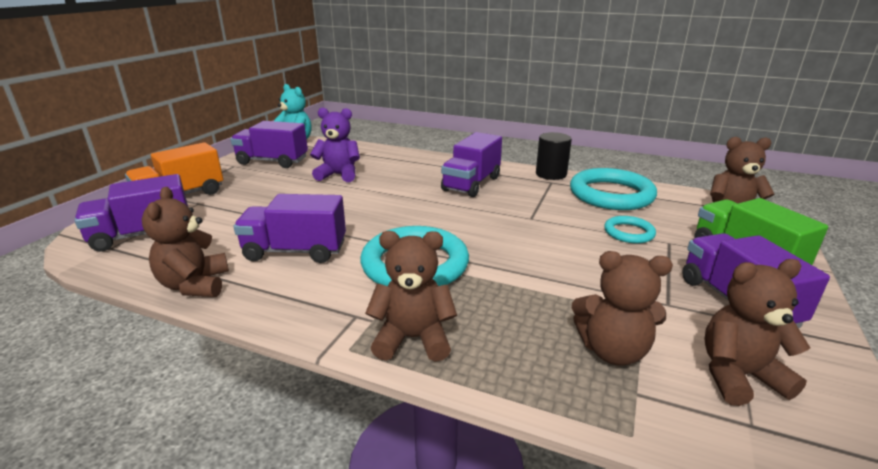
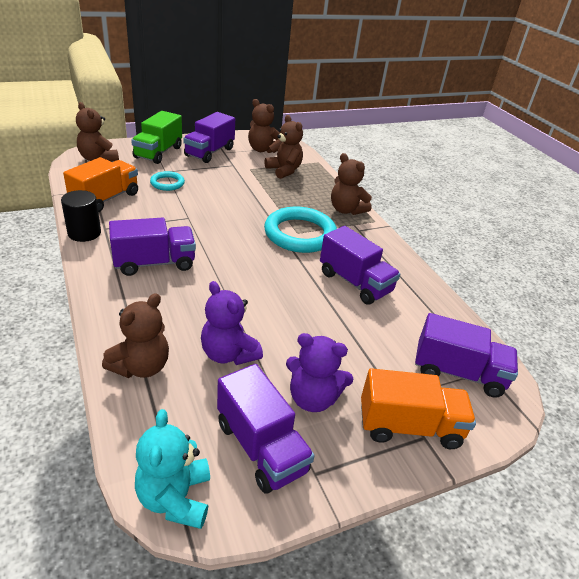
camera: 140 degrees left, 10 degrees up
brown teddy bear [142,187,229,297] -> brown teddy bear moved to [102,293,169,378]
turquoise ring [570,168,657,210] -> orange truck [63,157,138,213]
none -> purple teddy bear [286,333,354,412]

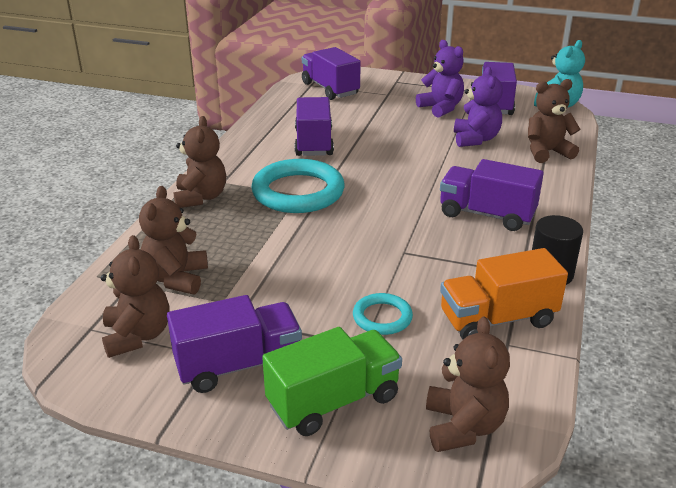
camera: 135 degrees left, 5 degrees down
orange truck [361,368,476,449] -> none

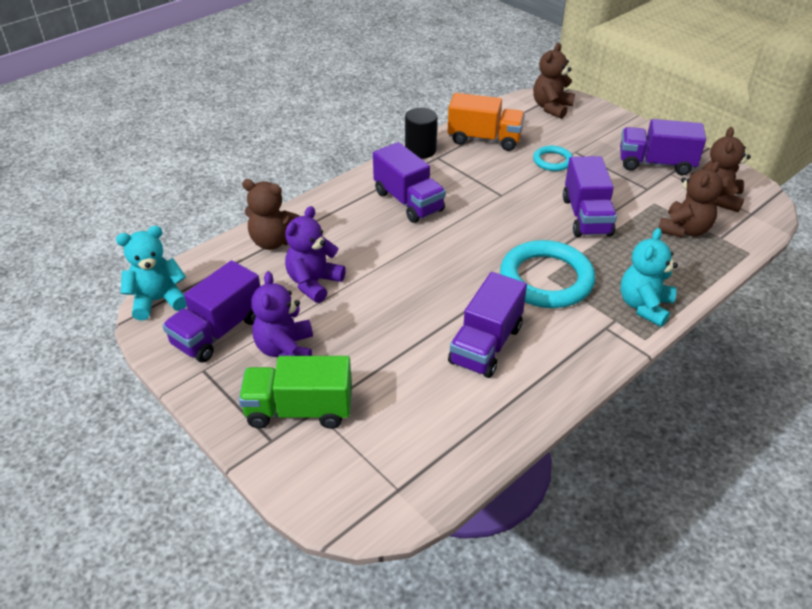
camera: 150 degrees left, 10 degrees up
brown teddy bear [174,116,226,208] -> turquoise teddy bear [620,228,678,327]
green truck [262,327,402,436] -> green truck moved to [239,356,352,429]
purple truck [302,47,361,100] -> purple truck moved to [563,156,617,237]

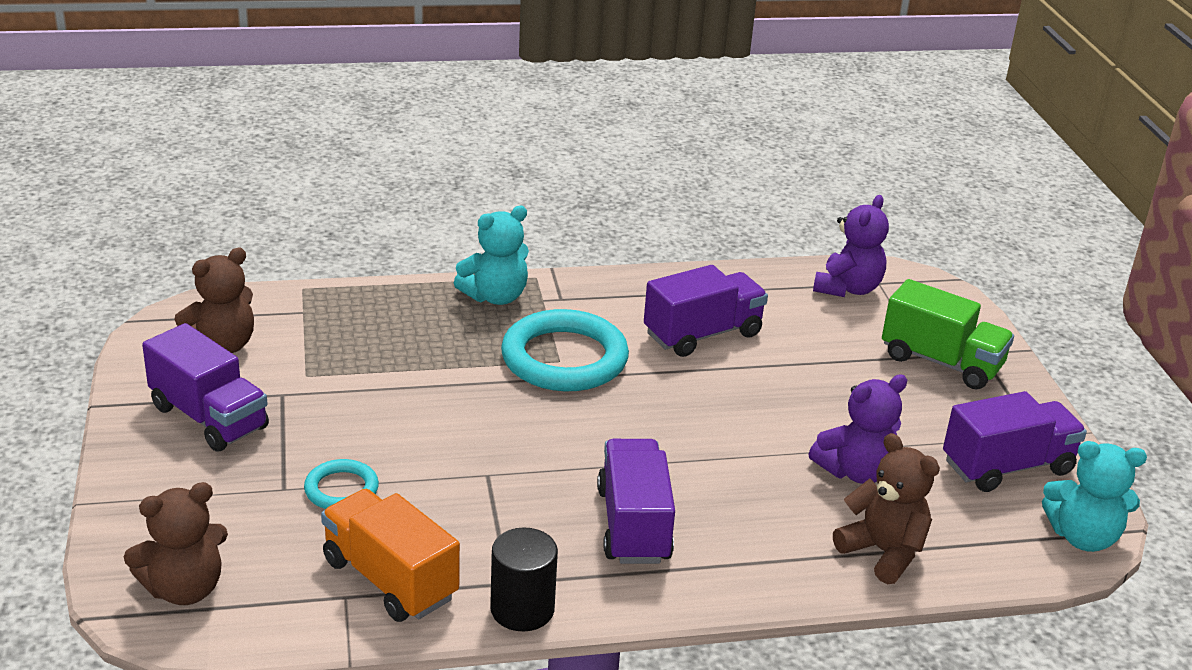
camera: 150 degrees left, 10 degrees down
purple teddy bear [251,271,313,357] -> purple teddy bear moved to [813,195,889,297]
purple truck [563,156,617,237] -> none
brown teddy bear [659,161,723,237] -> none

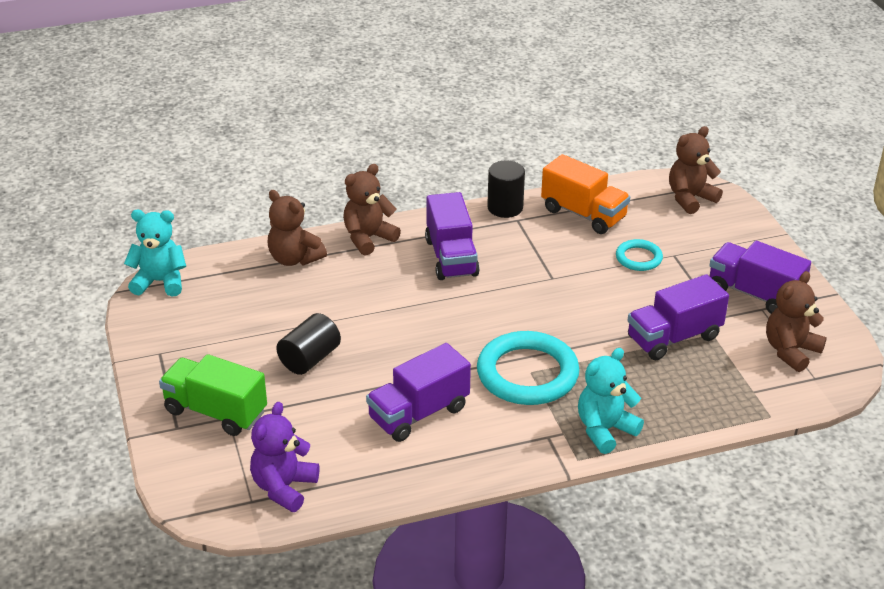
camera: 175 degrees right, 5 degrees up
purple teddy bear [809,374,907,484] -> none
purple truck [943,391,1087,492] -> purple truck moved to [628,274,729,360]
none -> black cylinder [276,313,341,375]
none -> brown teddy bear [343,164,401,256]

